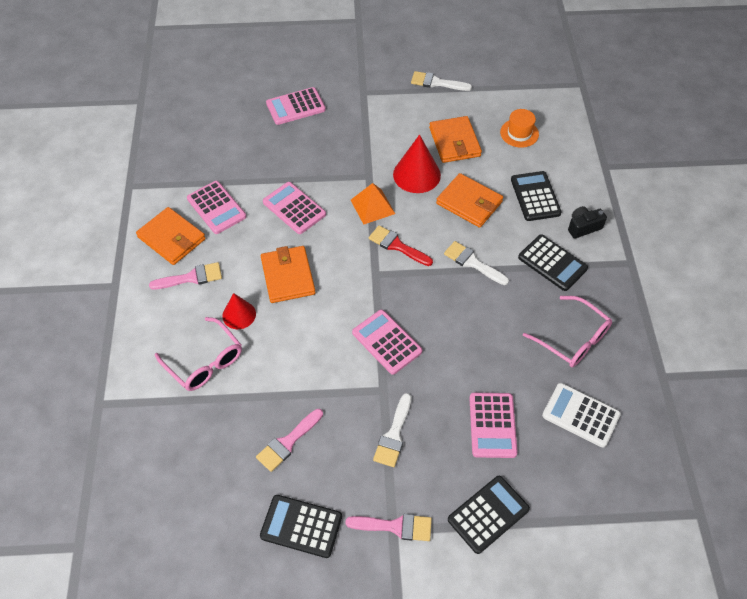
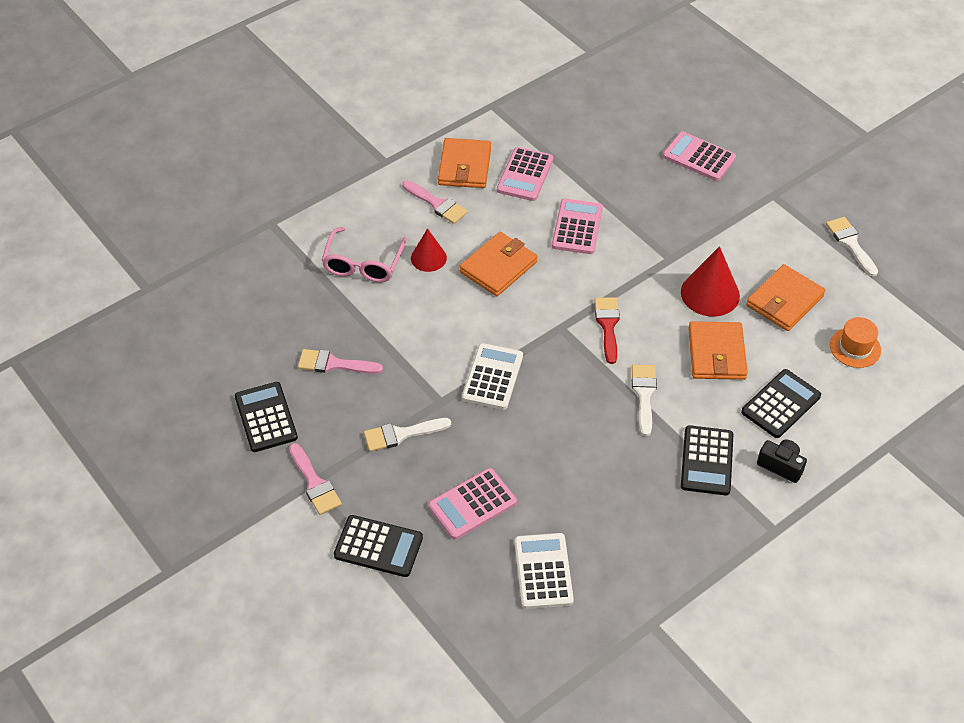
camera: 55 degrees right, 5 degrees down
orange pyramid [351,183,395,224] -> none
pink calculator [352,310,422,375] -> white calculator [462,343,523,410]
pink glasses [523,296,612,367] -> none

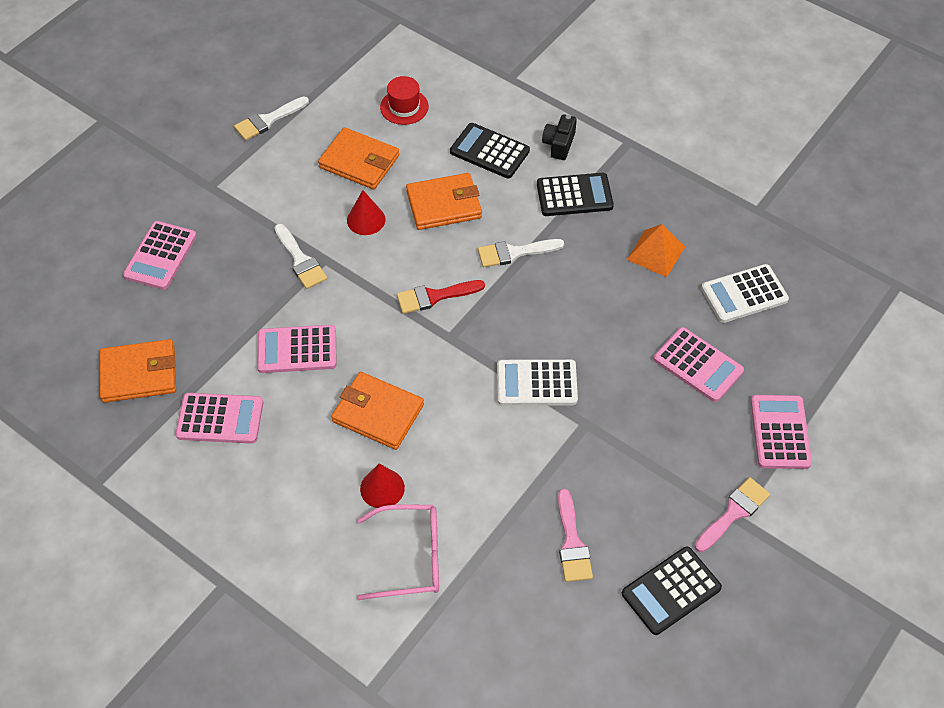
camera: 105 degrees left, 5 degrees up
black calculator [334,515,423,577] -> pink calculator [751,395,812,469]
white brush [364,418,451,452] -> white brush moved to [275,224,327,289]
pink brush [402,180,468,224] -> none
orange wallet [438,138,491,188] -> orange wallet moved to [100,339,176,403]
red cone [681,246,740,317] -> red cone [347,190,386,235], size x0.63
orange hat [830,317,881,368] -> red hat [380,76,429,125]
none -> orange pyramid [627,224,685,277]

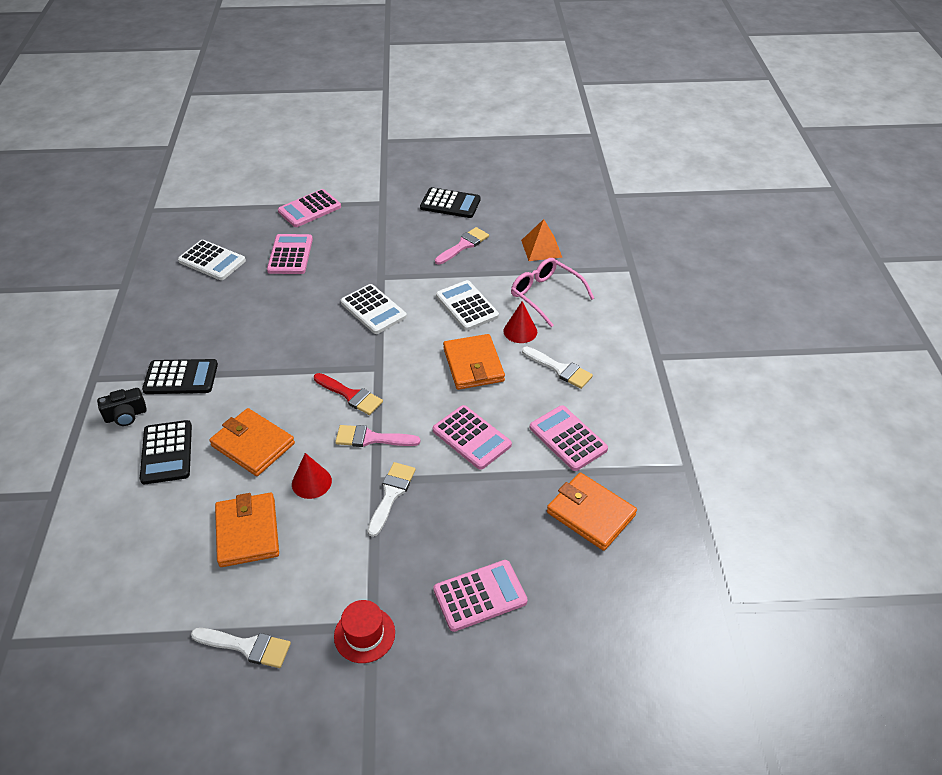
camera: 130 degrees left, 10 degrees down
red hat [380,76,429,125] -> red hat moved to [334,600,395,663]
white brush [478,239,564,267] -> white brush moved to [522,346,593,389]
black calculator [537,173,614,216] -> black calculator turned 135 degrees clockwise [142,359,218,394]
orange pyramid [627,224,685,277] -> orange pyramid moved to [521,219,563,261]
pink brush [695,477,770,552] -> pink brush moved to [335,425,420,447]
none -> white calculator [436,280,499,331]

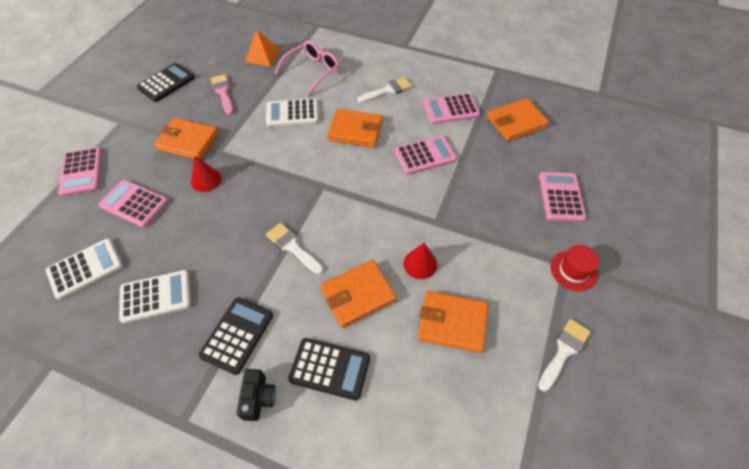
camera: 65 degrees left, 10 degrees up
red brush [314,373,383,415] -> none
pink brush [335,425,420,447] -> none
white calculator [341,284,407,334] -> white calculator moved to [119,270,191,324]
white brush [368,462,416,537] -> white brush moved to [266,223,323,275]
red cone [503,301,537,343] -> red cone moved to [191,156,222,192]
pink glasses [511,258,594,327] -> pink glasses turned 150 degrees clockwise [275,41,339,96]
none -> orange wallet [154,118,219,159]

